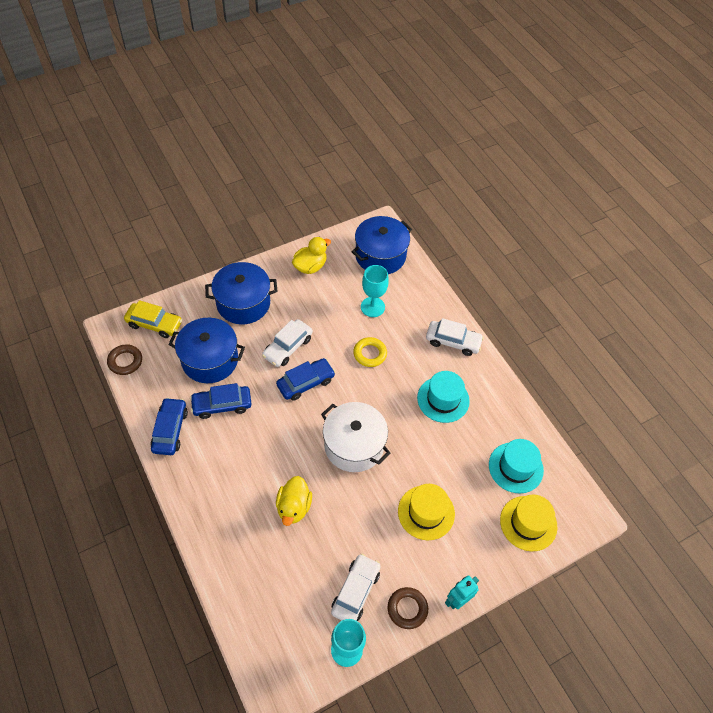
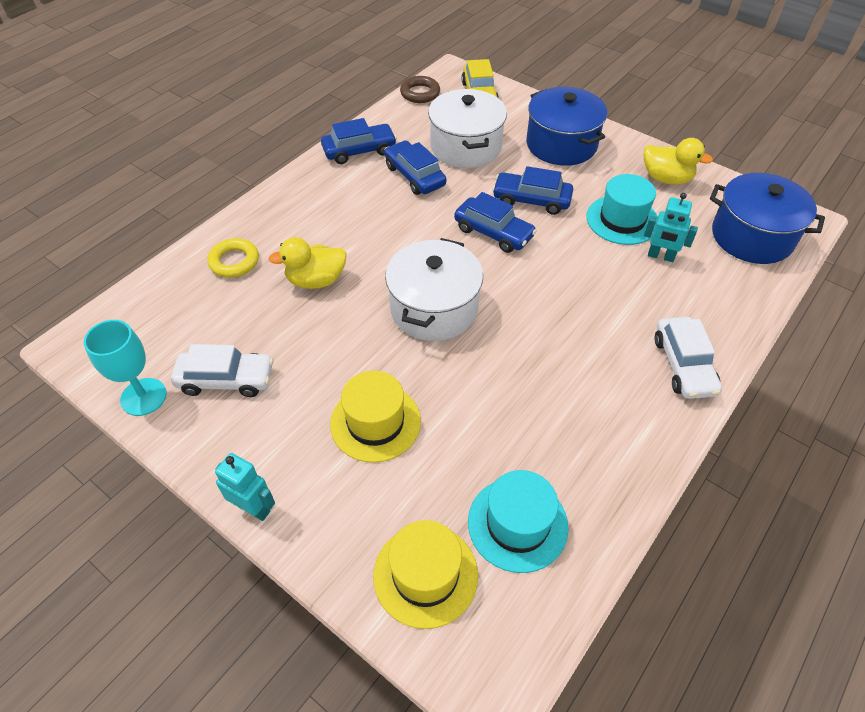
camera: 70 degrees right, 5 degrees down
blue pot [168,318,245,383] -> white pot [428,89,507,168]
white car [262,319,313,367] -> blue car [492,166,573,215]
yellow ring [353,337,387,367] -> yellow ring moved to [207,238,259,278]
turquoise goblet [361,265,389,317] -> turquoise robot [644,193,698,262]
brown ring [388,587,428,629] -> none
turquoise hat [417,371,470,423] -> turquoise hat moved to [586,174,658,245]

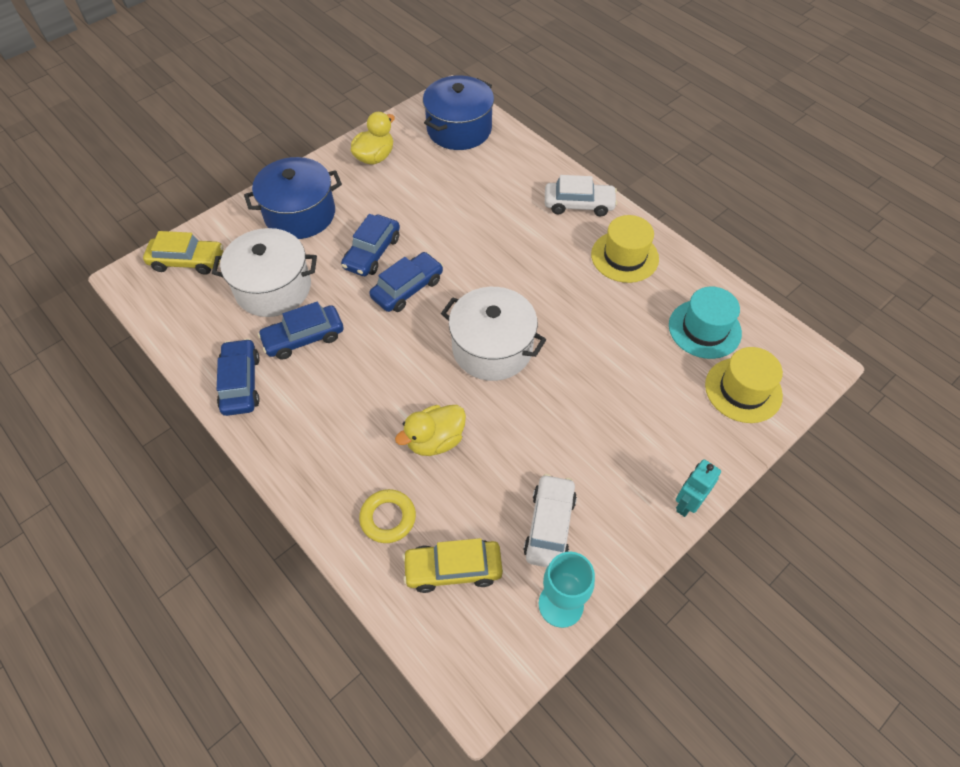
camera: 80 degrees left, 5 degrees up
yellow duck [268,237,347,289] -> yellow duck turned 60 degrees clockwise [395,405,466,456]
yellow hat [330,371,421,463] -> yellow hat moved to [591,215,659,283]
brown ring [400,76,440,103] -> none
turquoise hat [586,174,658,245] -> none
turquoise robot [644,193,698,262] -> none
none -> yellow car [402,538,503,593]

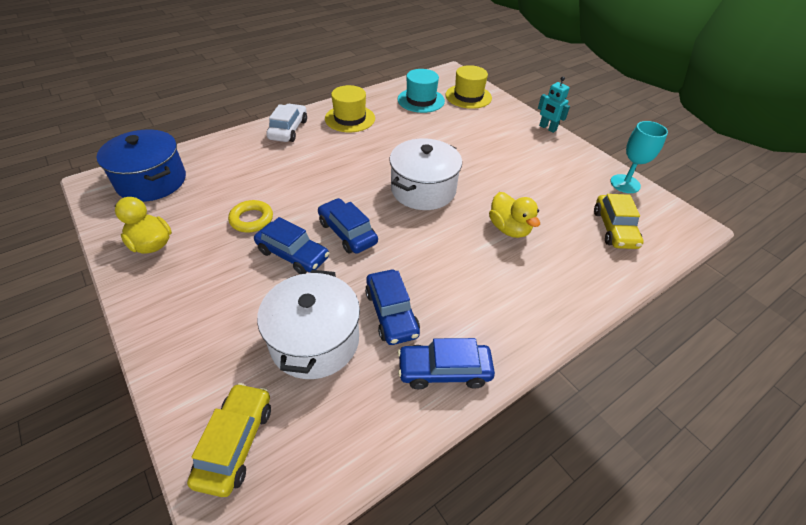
camera: 85 degrees left, 10 degrees down
blue pot [244,157,342,239] -> none
yellow ring [359,489,416,543] -> yellow ring moved to [228,200,273,233]
white car [523,474,577,567] -> none

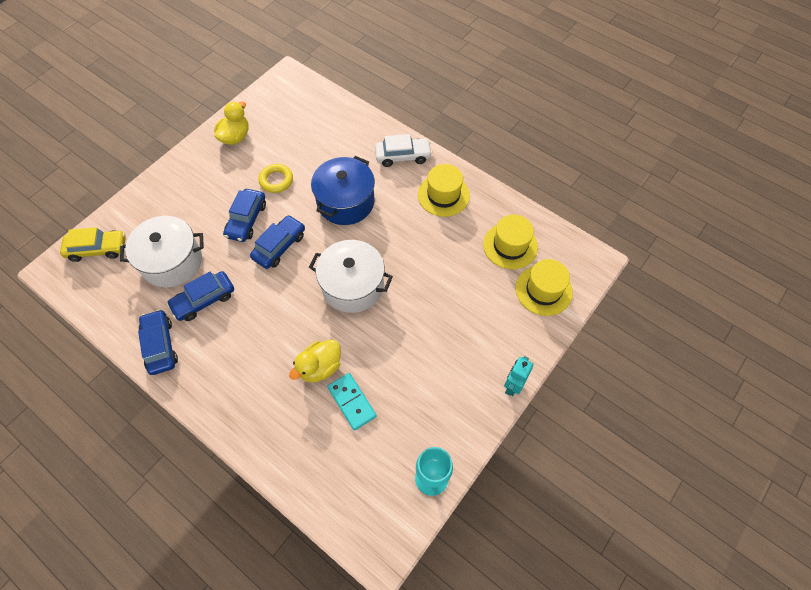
camera: 75 degrees right, 15 degrees up
blue pot [97,129,186,202] -> blue pot moved to [311,156,375,225]
turquoise hat [398,69,445,113] -> yellow hat [483,215,538,269]
yellow car [594,194,644,249] -> none
none -> turquoise domino [327,373,377,430]

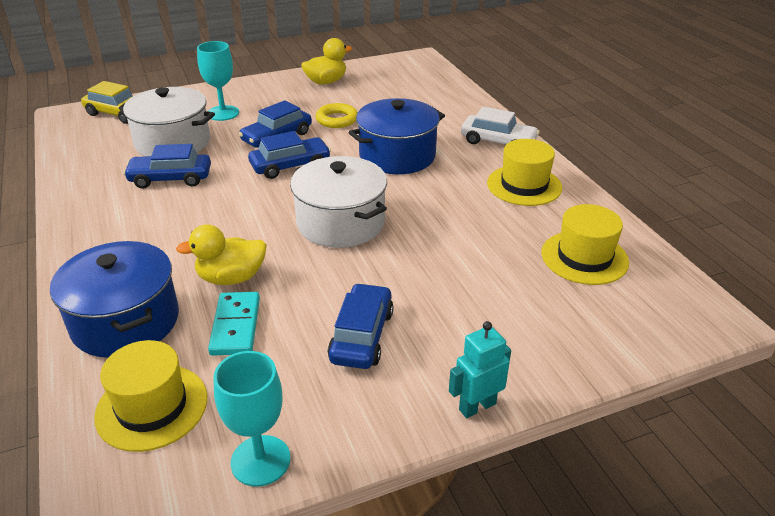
camera: 30 degrees right, 25 degrees down
blue car [138,309,178,375] -> blue car moved to [328,283,394,369]
yellow hat [516,259,573,316] -> yellow hat moved to [94,340,207,452]
none -> blue pot [50,241,179,358]
none -> turquoise goblet [197,41,239,121]

